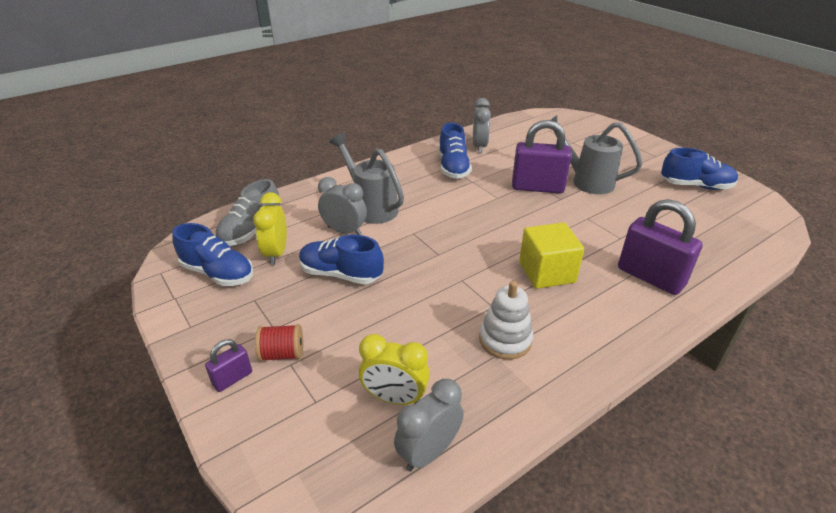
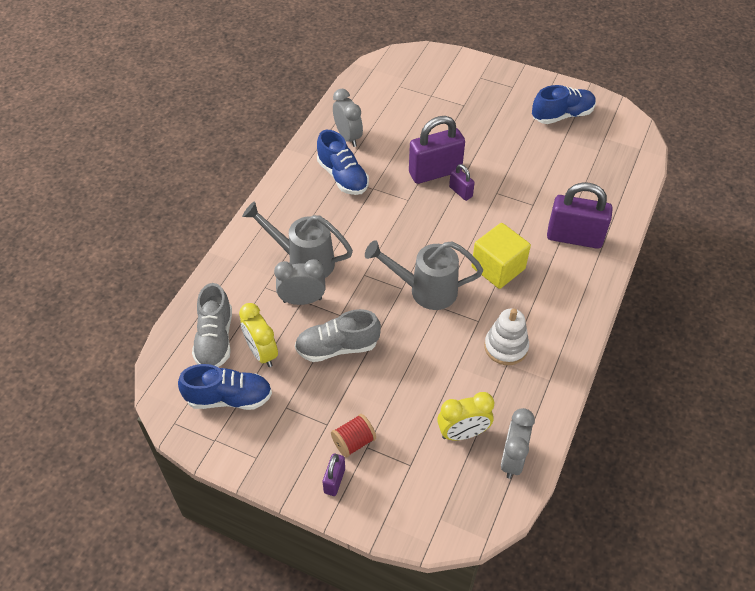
camera: 30 degrees left, 15 degrees up
blue shoe [299,235,384,284] -> grey shoe [295,309,381,362]
grey watering can [551,115,643,194] -> grey watering can moved to [365,240,483,310]
none -> purple padlock [449,164,475,201]

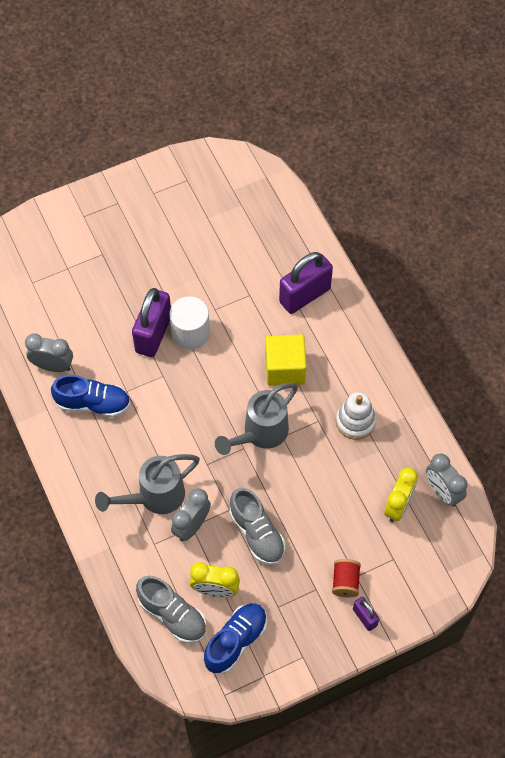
camera: 50 degrees left, 10 degrees up
grey shoe [295,309,381,362] -> grey shoe turned 60 degrees counterclockwise [229,488,286,565]
purple padlock [449,164,475,201] -> white cylinder [169,296,210,350]
blue shoe [532,85,596,124] -> none

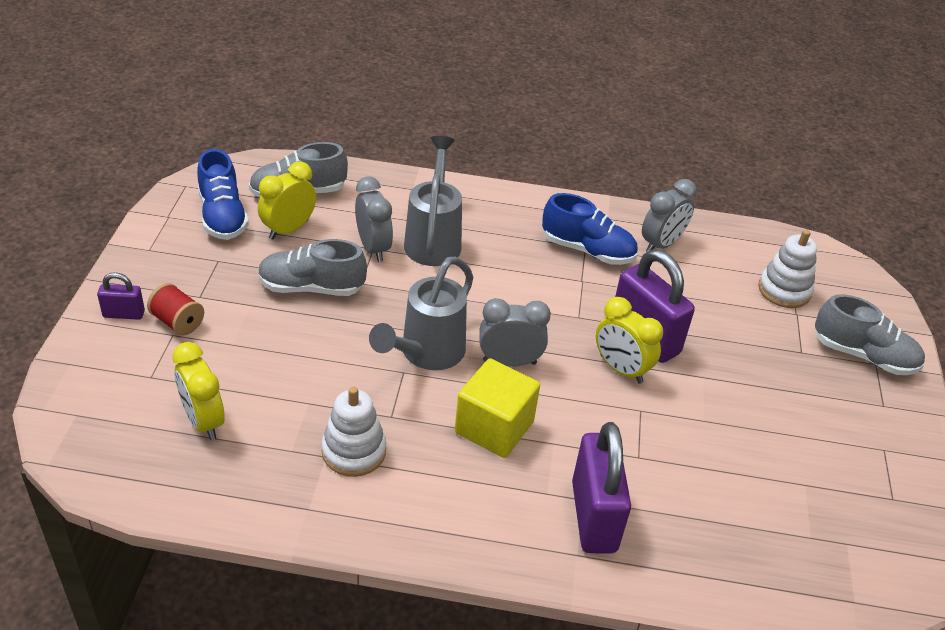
camera: 120 degrees right, 20 degrees down
blue shoe [51,375,130,417] -> blue shoe turned 105 degrees counterclockwise [542,193,638,265]
white cylinder [169,296,210,350] -> yellow clock [596,297,663,384]
grey watering can [215,383,298,455] -> grey watering can turned 135 degrees counterclockwise [369,257,473,370]
grey clock [426,453,467,507] -> grey clock moved to [480,298,551,367]
none -> white stacking toy [758,230,817,308]
none -> grey shoe [815,294,925,375]

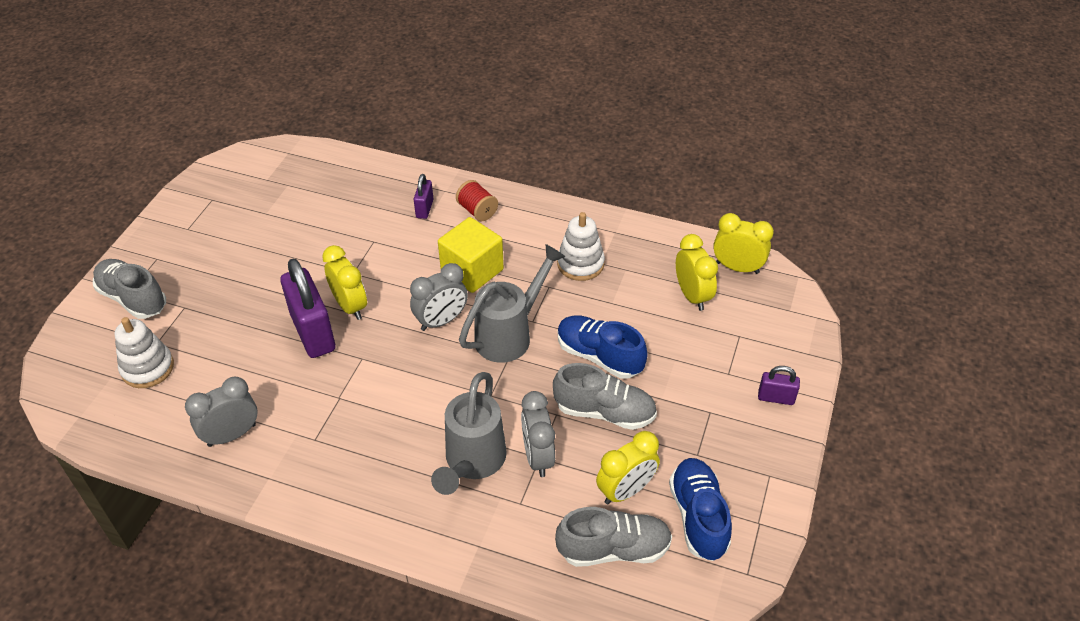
camera: 165 degrees left, 5 degrees up
red spool [147,283,204,336] -> red spool moved to [456,180,498,221]
grey clock [480,298,551,367] -> grey clock turned 45 degrees counterclockwise [410,263,468,331]
blue shoe [542,193,638,265] -> blue shoe moved to [558,315,648,379]
purple padlock [572,422,631,553] -> purple padlock [414,174,433,219], size x0.49
none -> yellow clock [713,213,774,274]

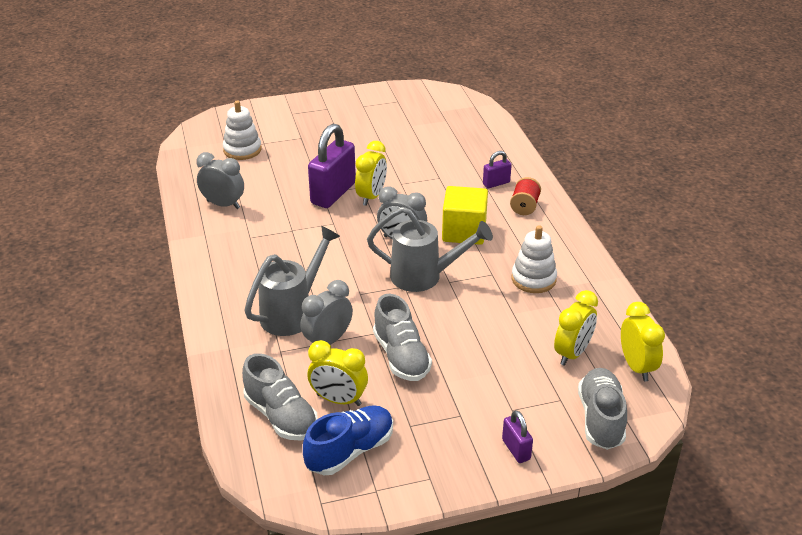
camera: 55 degrees right, 10 degrees down
grey shoe [93,259,166,319] -> grey shoe moved to [578,368,627,450]
grey watering can [431,372,507,495] -> grey watering can turned 150 degrees clockwise [244,226,340,336]
blue shoe [558,315,648,379] -> none

